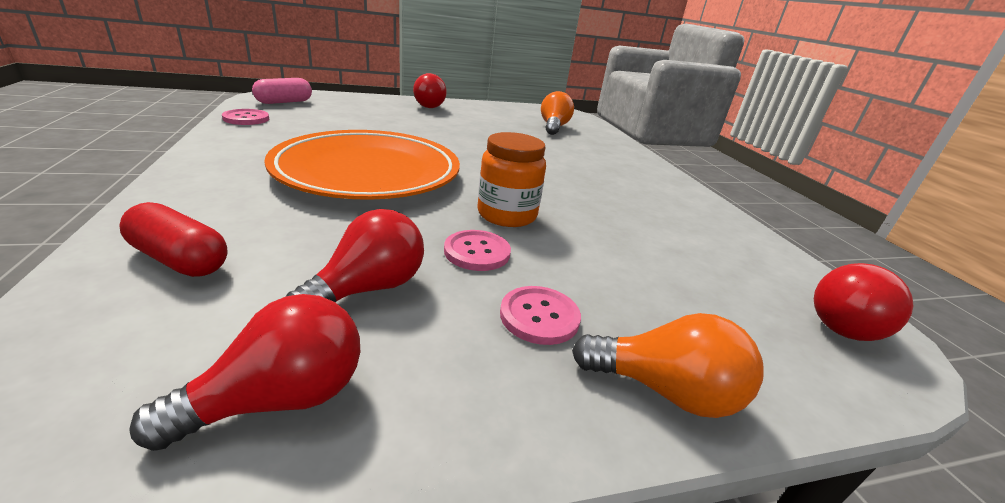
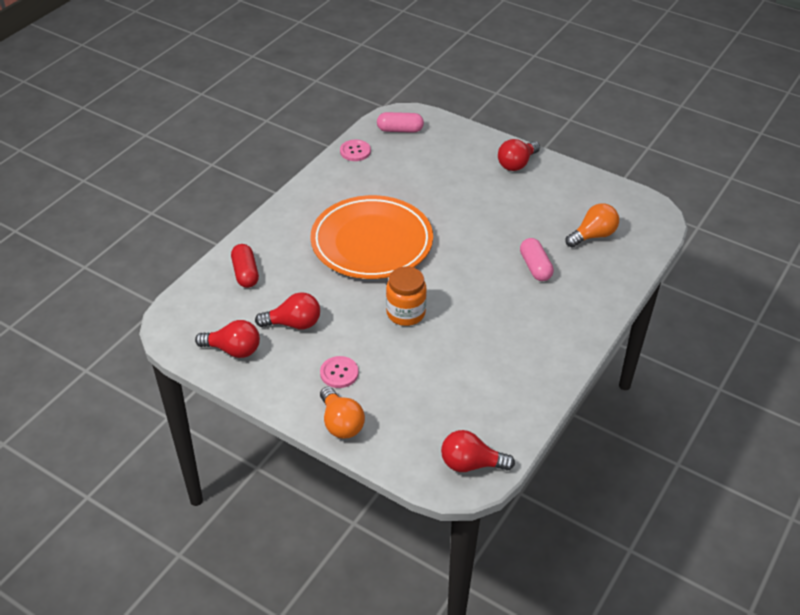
camera: 50 degrees right, 15 degrees up
pink button [444,230,511,271] -> none
none -> pink capsule [520,238,554,281]

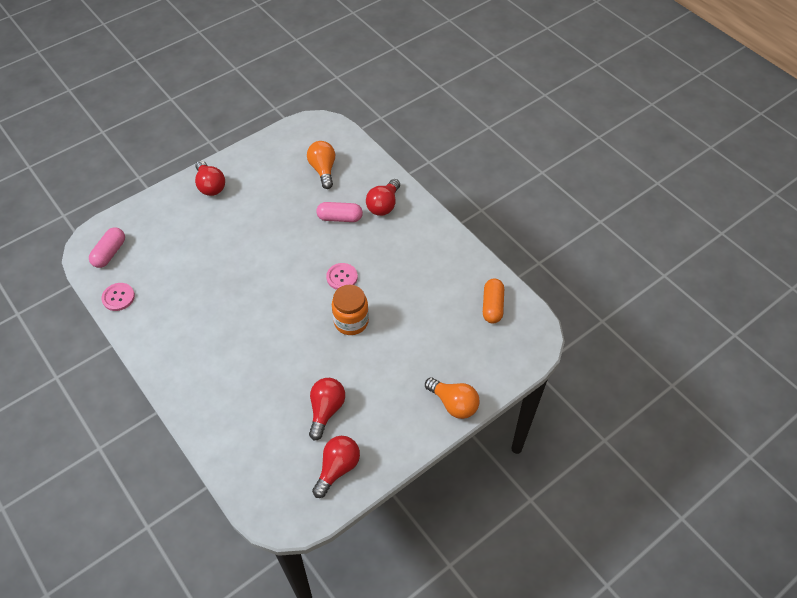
camera: 70 degrees left, 10 degrees up
red capsule [231,244,259,288] -> none
orange plate [310,195,433,279] -> none
pink button [320,356,359,388] -> pink button moved to [326,263,358,290]
orange light bulb [320,387,365,439] -> orange light bulb turned 45 degrees clockwise [425,377,480,419]
red light bulb [441,430,515,472] -> red light bulb moved to [366,179,400,216]
none -> orange capsule [483,279,504,323]

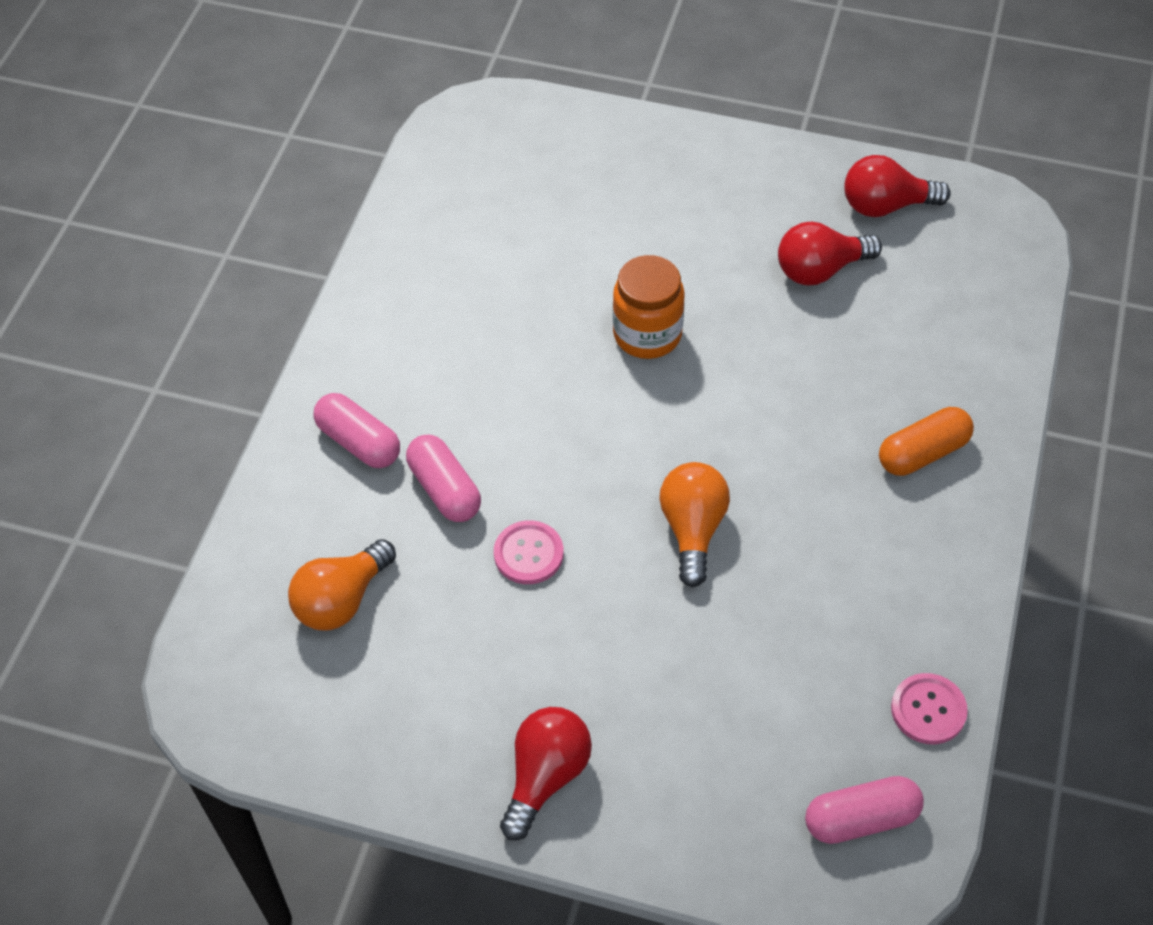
camera: 125 degrees left, 0 degrees up
pink button [326,263,358,290] -> pink button moved to [494,520,564,584]
red light bulb [366,179,400,216] -> pink capsule [314,393,400,468]
orange light bulb [425,377,480,419] -> orange light bulb moved to [659,462,730,587]
orange capsule [483,279,504,323] -> orange capsule moved to [879,407,974,476]

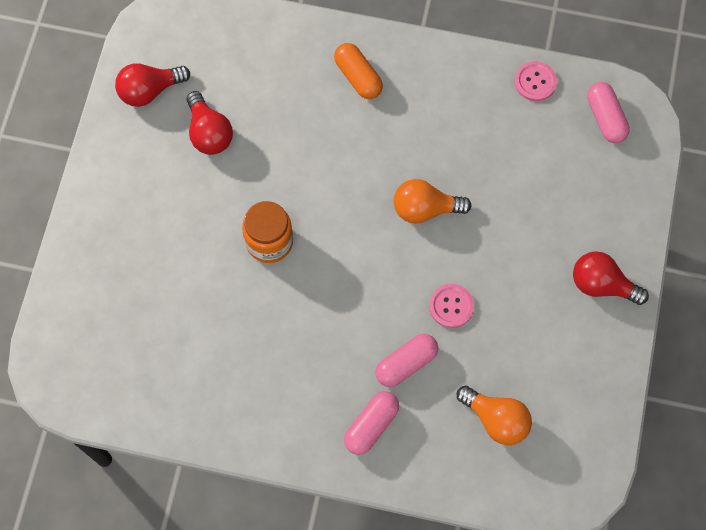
camera: 95 degrees left, 15 degrees up
red light bulb [845,155,951,217] -> red light bulb turned 75 degrees clockwise [115,63,190,107]

